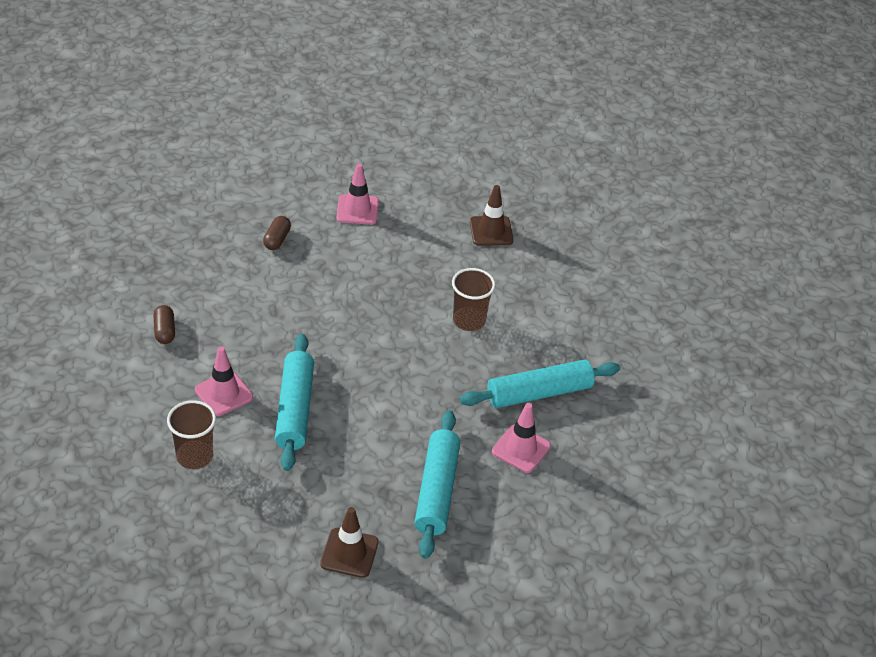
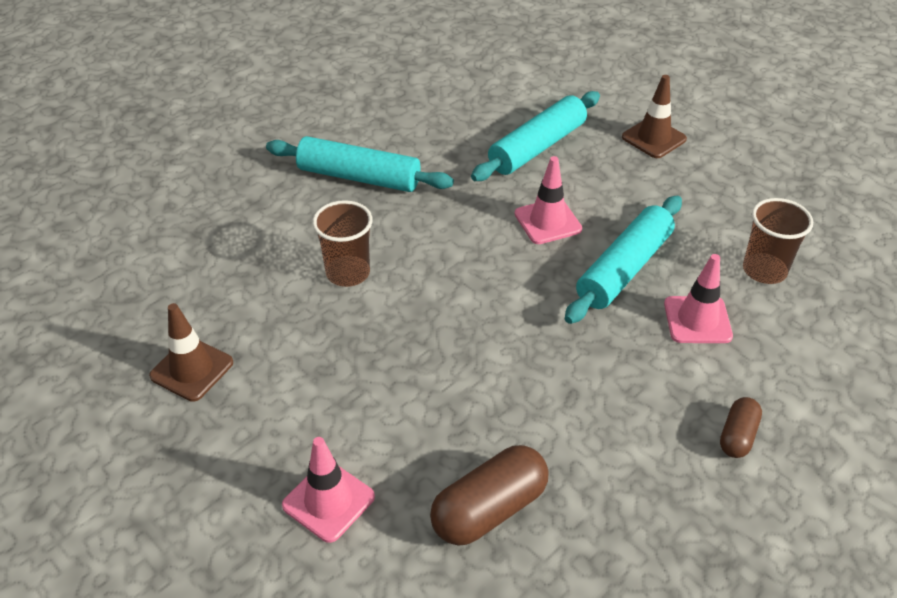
camera: 140 degrees left, 0 degrees up
brown capsule [263,216,291,250] -> brown capsule [430,445,549,546], size x1.76
pink traffic cone [492,403,551,473] -> pink traffic cone moved to [515,156,582,244]

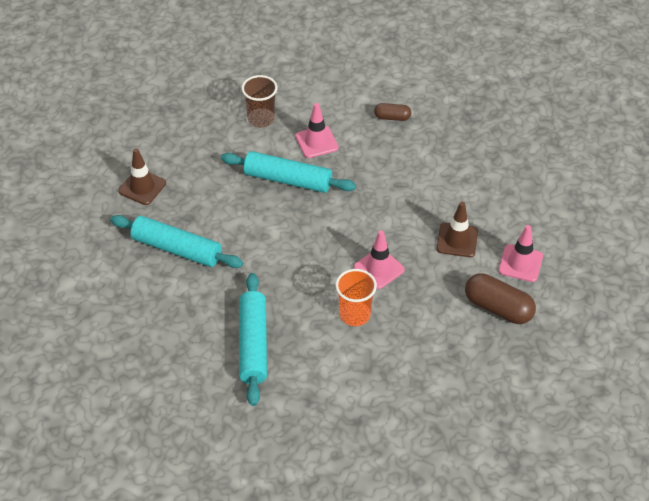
camera: 110 degrees left, 5 degrees up
brown traffic cone [149,303,233,402] -> brown traffic cone moved to [437,202,478,257]
brown cup [312,200,373,287] -> orange cup [335,269,377,326]
brown capsule [430,445,549,546] -> brown capsule moved to [465,273,536,324]
pink traffic cone [515,156,582,244] -> pink traffic cone moved to [354,230,405,289]

